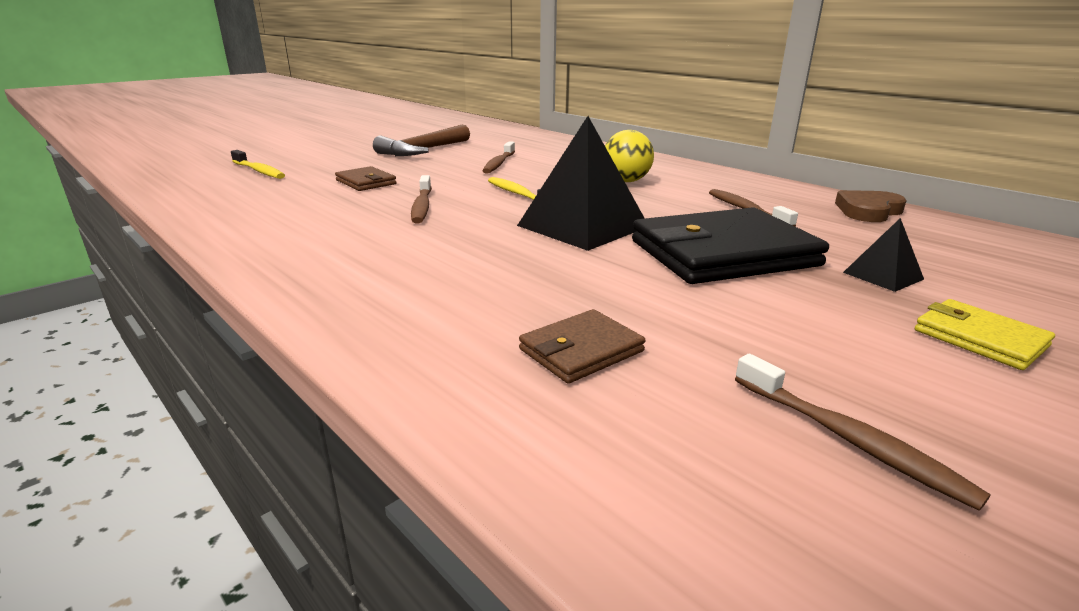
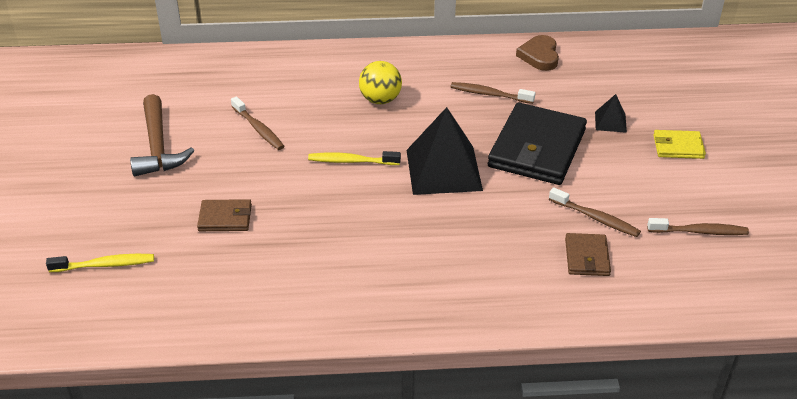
camera: 50 degrees left, 15 degrees up
brown toothbrush [411,175,432,223] -> brown toothbrush moved to [549,187,641,237]

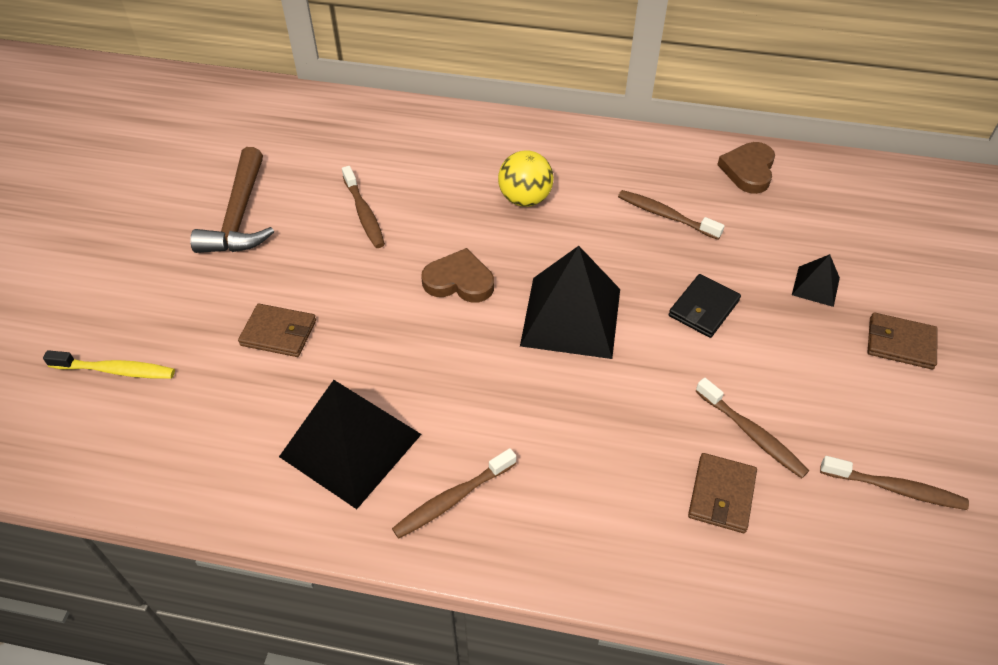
camera: 15 degrees right, 10 degrees up
yellow toothbrush [308,151,401,165] -> brown heart [421,248,494,303]
black wallet [488,103,587,185] -> black wallet [669,274,741,338], size x0.48
yellow wallet [653,130,706,159] -> brown wallet [867,312,938,369]
none -> black pyramid [279,380,422,509]
none -> brown toothbrush [392,448,516,539]

